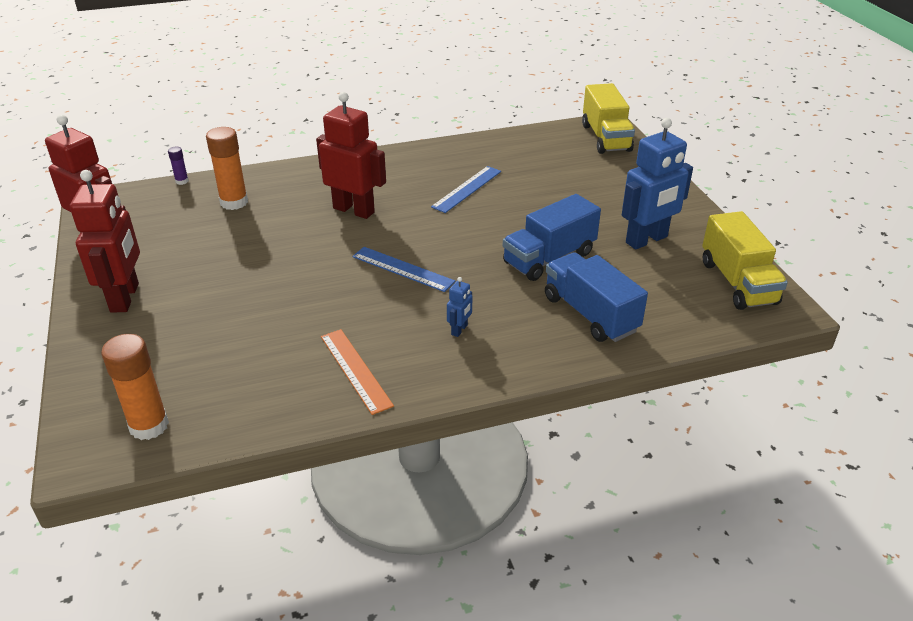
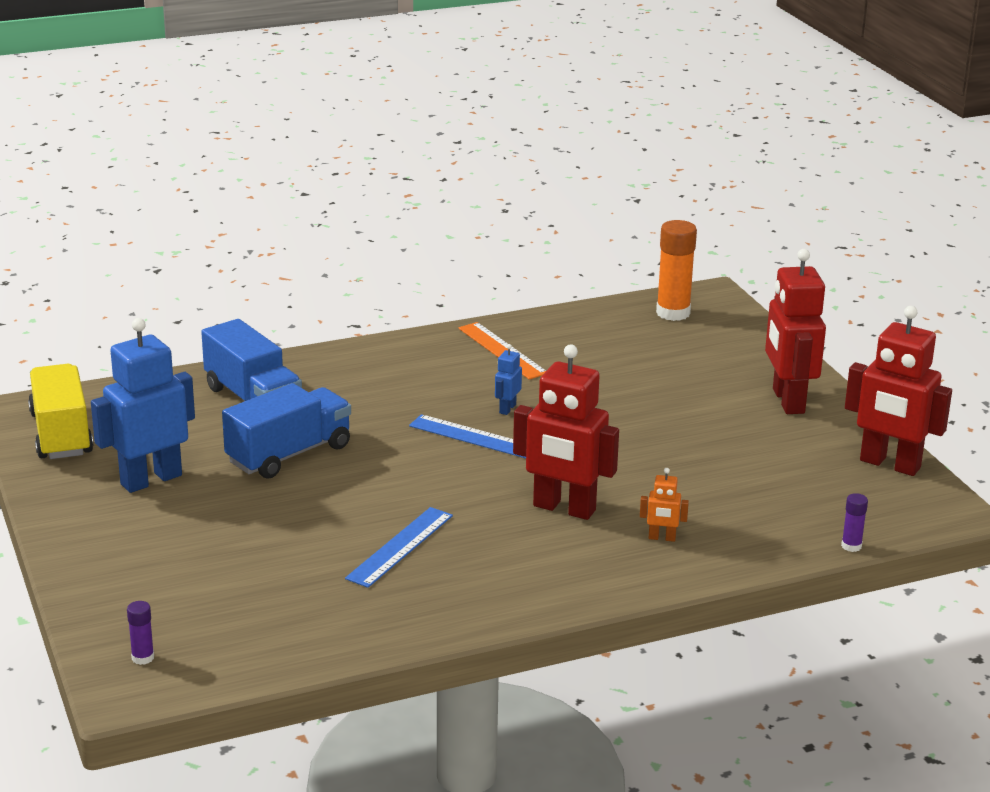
camera: 175 degrees right, 10 degrees down
orange glue stick [206,127,248,210] -> none
blue robot [447,277,472,337] -> blue robot moved to [495,344,522,415]
yellow truck [582,83,635,154] -> purple glue stick [127,601,154,665]
none -> orange robot [640,468,689,542]

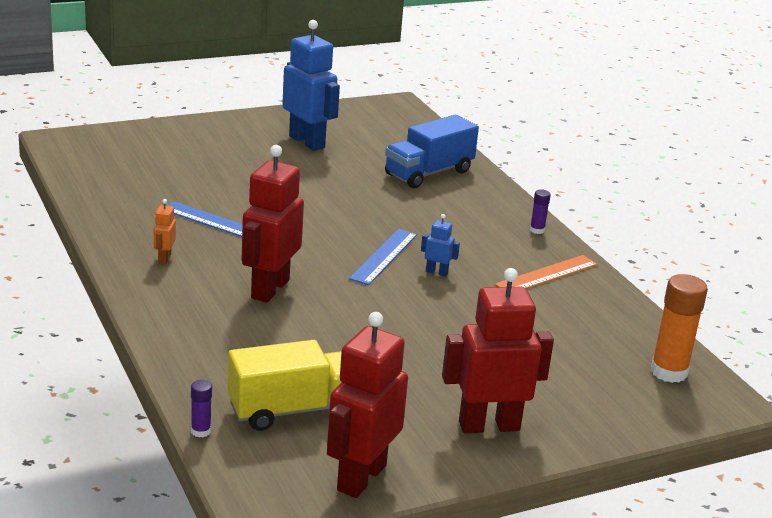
camera: 85 degrees right, 0 degrees up
yellow truck [28,364,93,459] -> yellow truck moved to [228,340,342,431]
purple glue stick [127,601,154,665] -> purple glue stick moved to [530,189,551,234]
blue truck [222,383,351,479] -> none
orange robot [640,468,689,542] -> orange robot moved to [154,199,176,264]

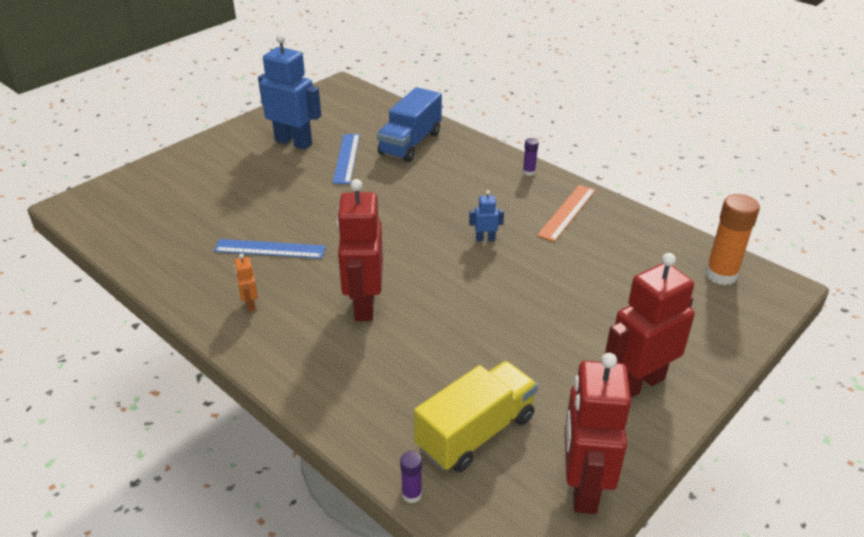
camera: 20 degrees left, 10 degrees up
blue ruler [349,229,417,285] -> blue ruler moved to [333,134,360,184]

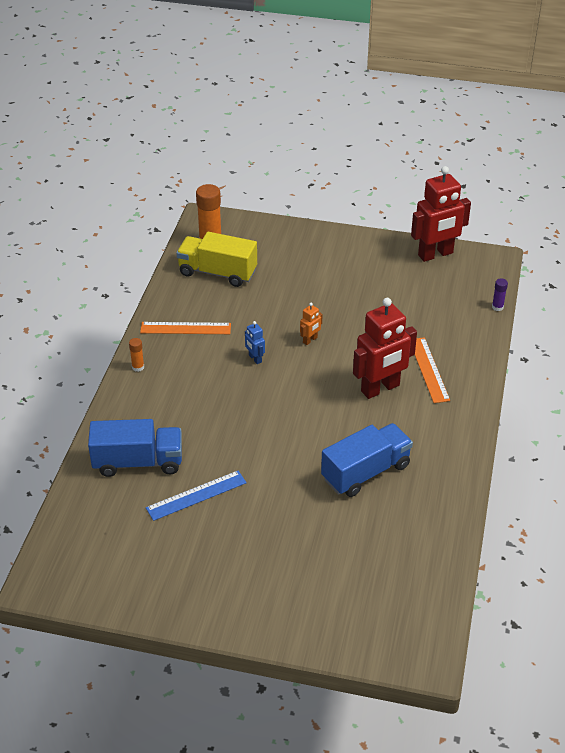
camera: 120 degrees left, 5 degrees up
blue ruler [214,239,326,259] -> blue truck [321,423,413,497]
orange robot [234,253,258,312] -> orange robot moved to [300,303,322,345]
blue robot [258,34,321,150] -> none
yellow truck [414,361,538,472] -> yellow truck moved to [176,232,257,287]
purple glue stick [523,138,539,176] -> orange glue stick [129,338,144,372]
red robot [605,253,695,398] -> none
none -> orange ruler [415,337,450,403]

